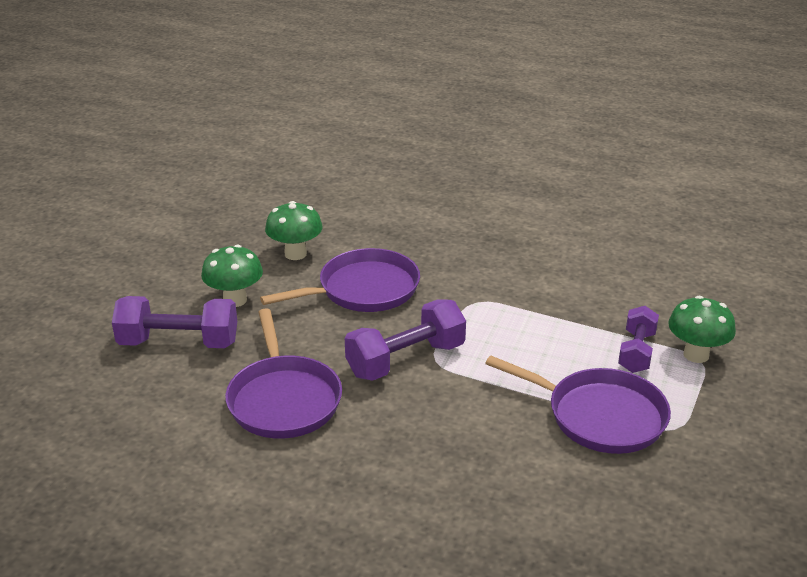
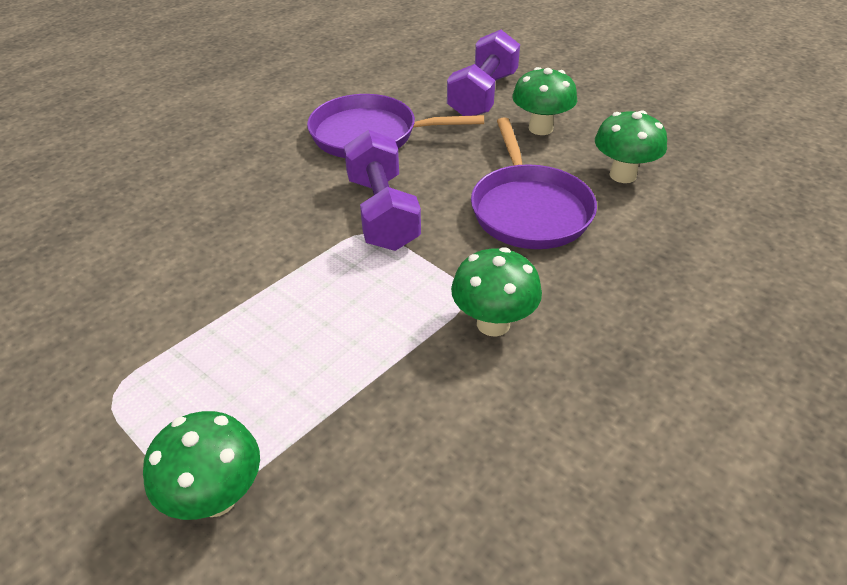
camera: 110 degrees right, 10 degrees up
purple pan [485,355,671,454] -> none
purple dumbbell [618,306,659,373] -> none
none -> green mushroom [451,247,542,337]

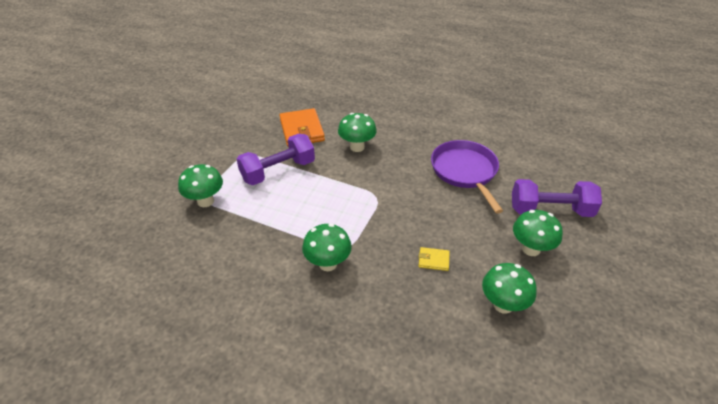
camera: 70 degrees right, 0 degrees up
purple dumbbell [344,130,421,251] -> purple dumbbell moved to [237,134,315,185]
purple pan [471,117,597,249] -> yellow wallet [419,247,450,271]
none -> orange wallet [279,108,325,146]
none -> green mushroom [338,113,377,152]

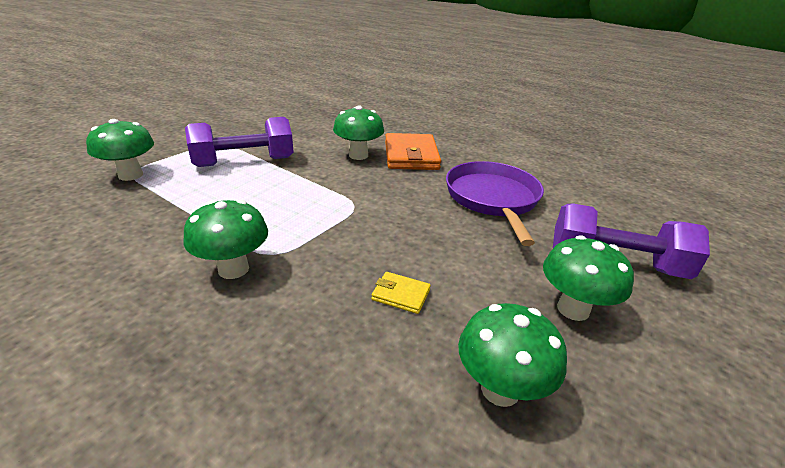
camera: 10 degrees right, 10 degrees down
orange wallet [279,108,325,146] -> orange wallet moved to [385,133,441,170]

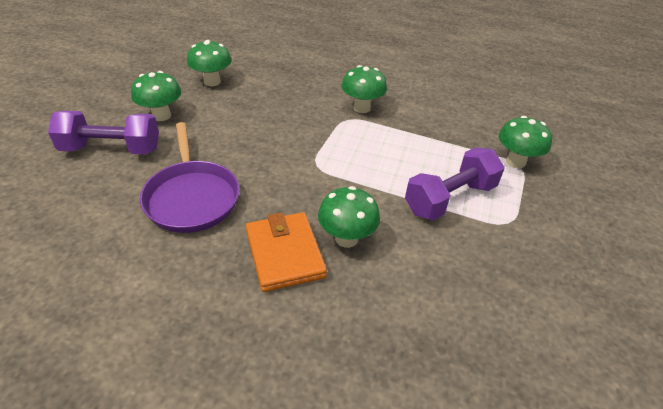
camera: 165 degrees right, 10 degrees up
yellow wallet [371,272,431,314] -> none

